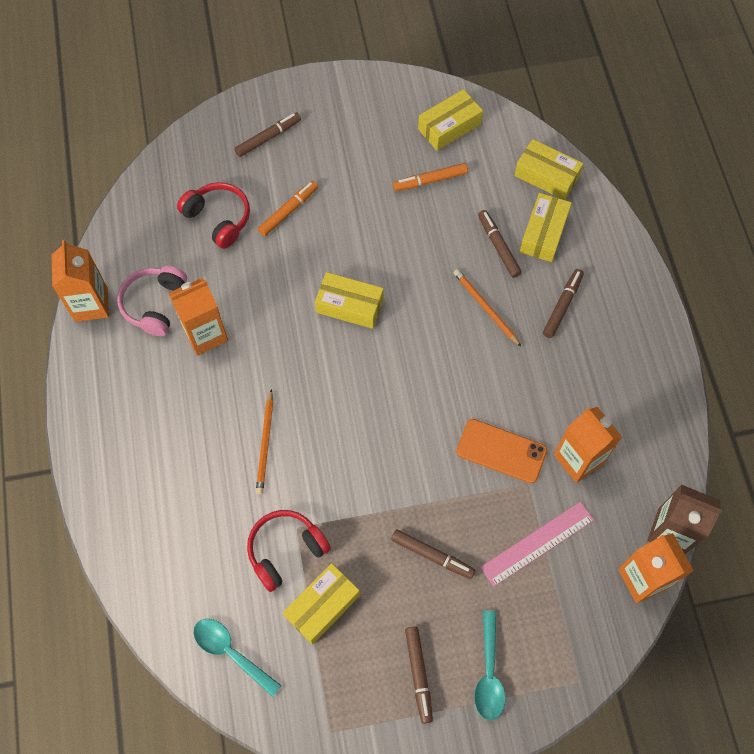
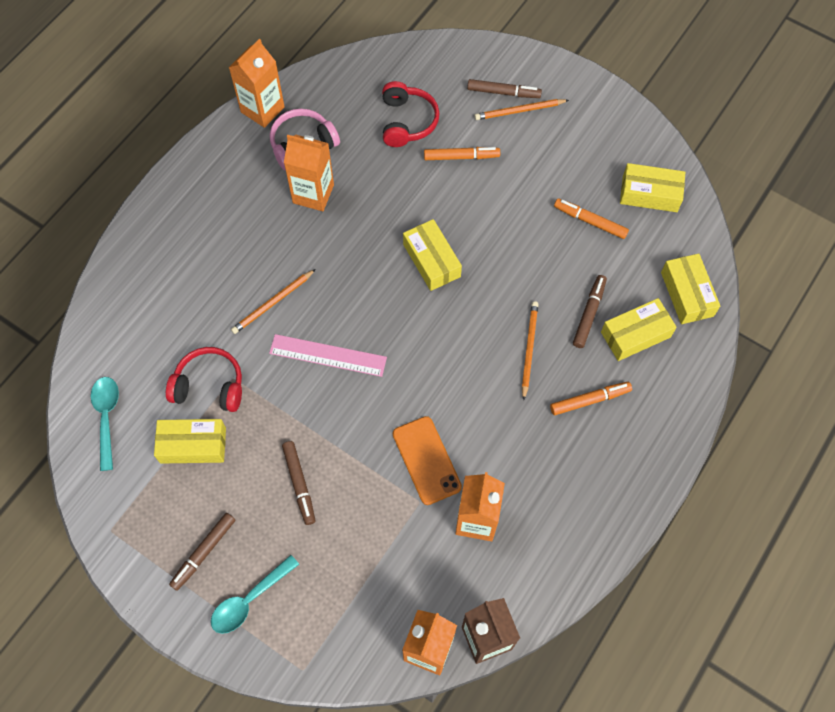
camera: 45 degrees right, 0 degrees up
pink ruler [480,502,594,587] -> pink ruler moved to [269,334,387,377]
brown marker [543,269,584,338] -> orange marker [550,382,632,415]
none -> orange pencil [474,99,569,120]

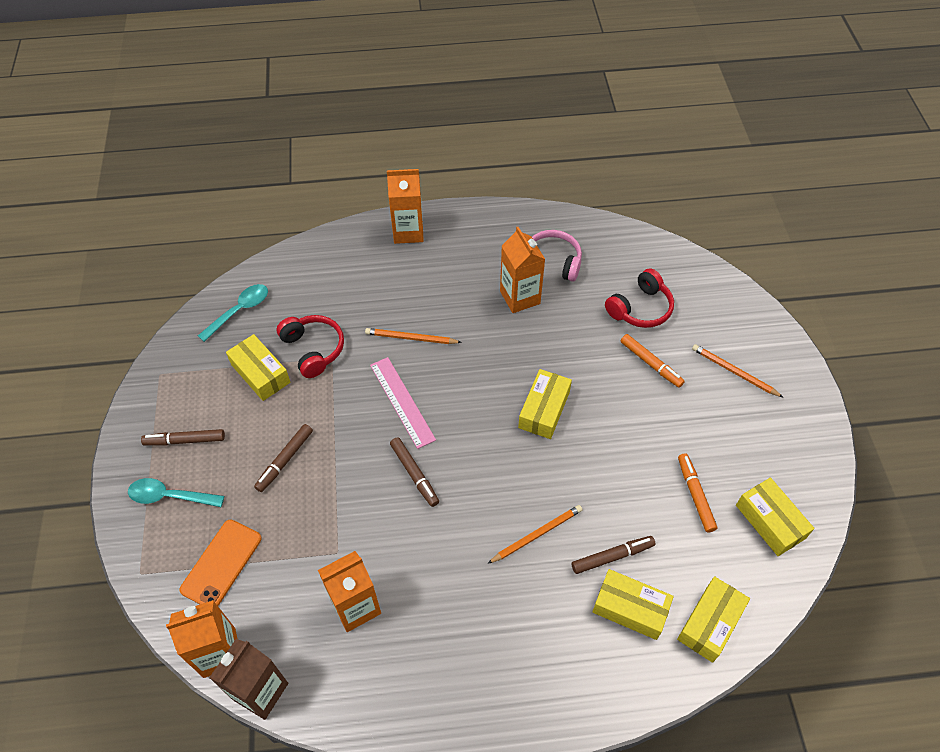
camera: 50 degrees right, 10 degrees down
orange carton [229,39,285,128] -> orange carton moved to [387,169,424,244]
orange phone [393,416,462,505] -> orange phone moved to [180,520,262,606]
brown marker [467,79,542,98] -> brown marker moved to [390,437,439,507]
orange marker [550,382,632,415] -> none

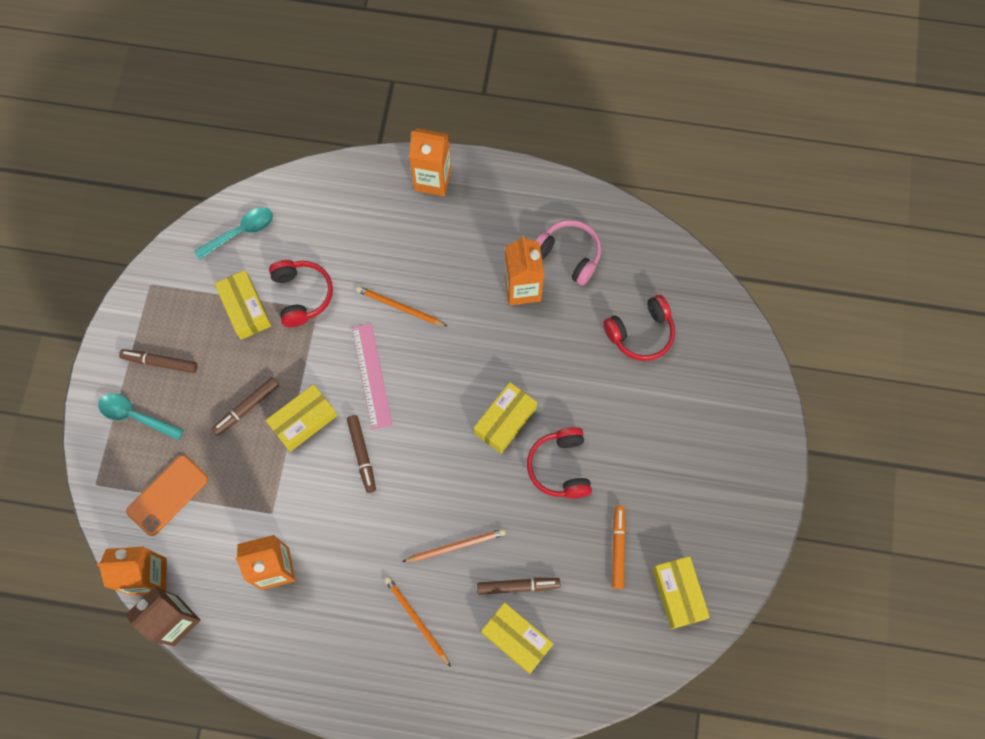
camera: 15 degrees right, 15 degrees up
orange marker [621,334,685,388] -> none
yellow box [677,576,750,663] -> yellow box moved to [266,384,337,452]
orange pencil [692,344,784,398] -> orange pencil moved to [384,577,451,667]
none -> red headphones [527,427,592,499]

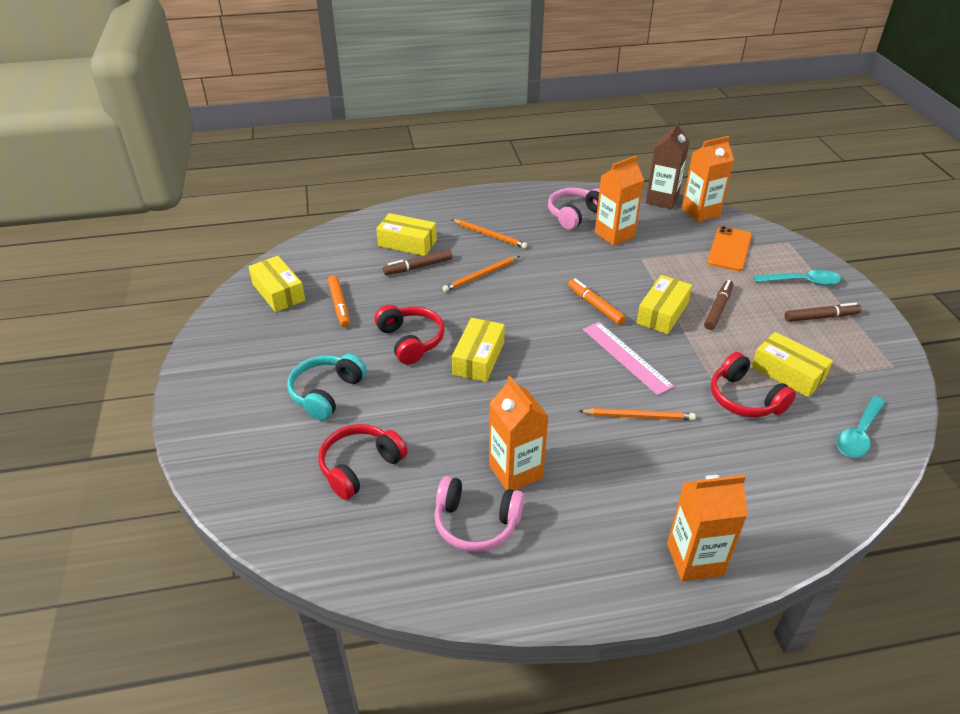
camera: 160 degrees right, 30 degrees down
brown marker [347,415,376,493] -> orange marker [568,279,626,325]
none -> turquoise headphones [287,354,367,421]
none -> pink headphones [548,188,600,230]

